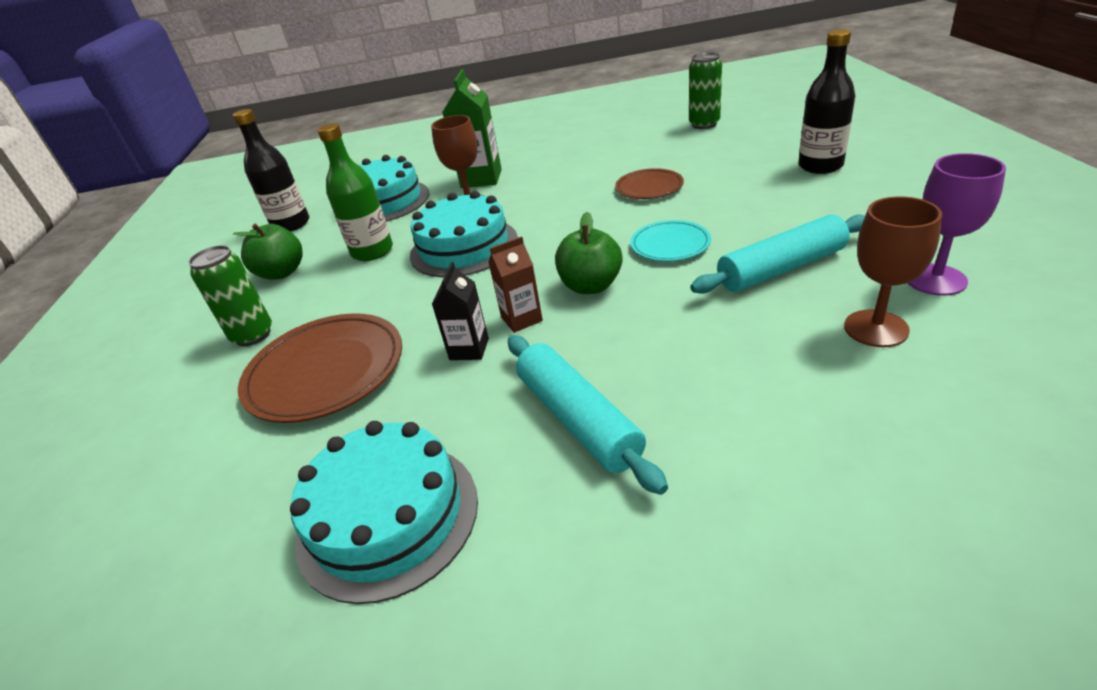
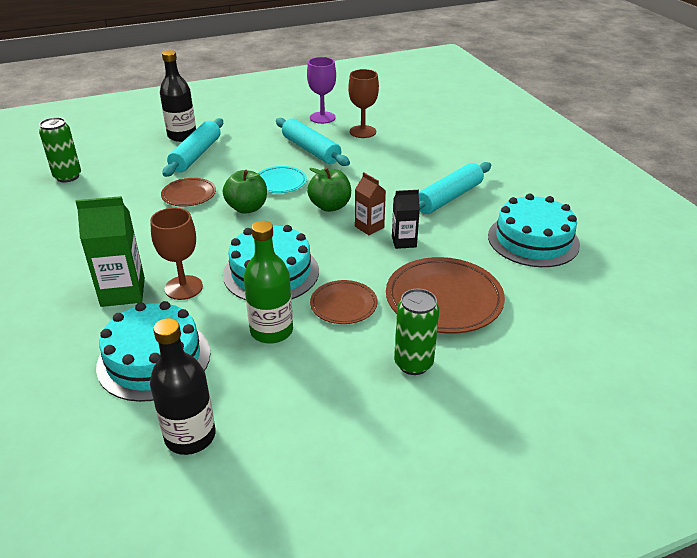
camera: 110 degrees left, 0 degrees up
green apple [233,224,303,280] -> green apple moved to [223,170,267,214]
none -> turquoise rolling pin [162,118,223,177]
none -> brown plate [310,280,377,324]

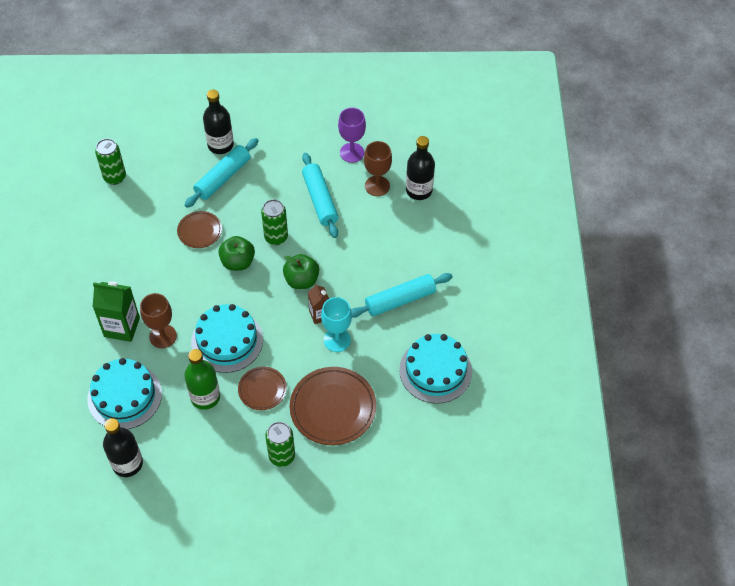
camera: 20 degrees right, 20 degrees up
turquoise plate [259,166,307,193] -> green can [261,199,288,245]
black carton [392,190,420,249] -> turquoise goblet [321,297,352,352]
none -> black bottle [406,136,435,200]

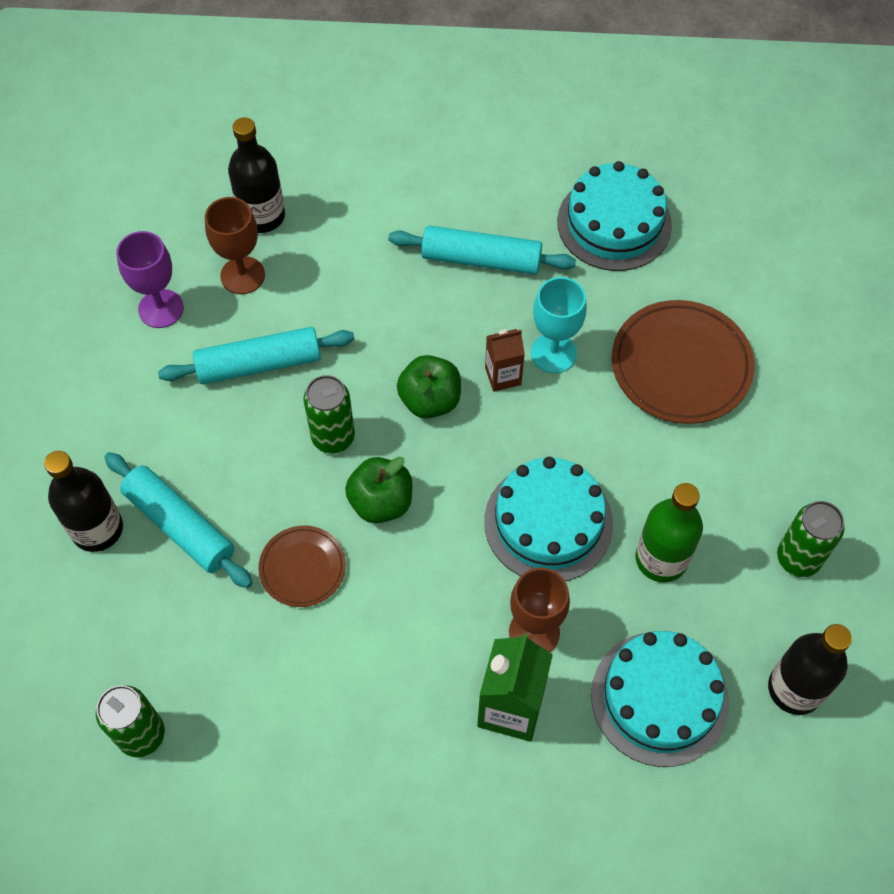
camera: 85 degrees left, 5 degrees up
brown plate [238,367,287,410] -> none
green can [265,422,295,467] -> green can moved to [777,501,845,577]
turquoise rolling pin [351,273,453,318] -> turquoise rolling pin turned 60 degrees counterclockwise [388,226,576,275]

